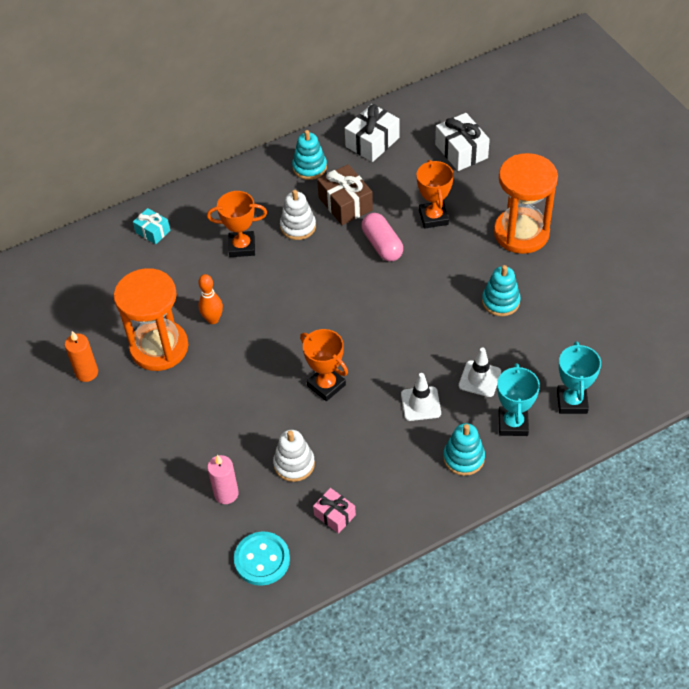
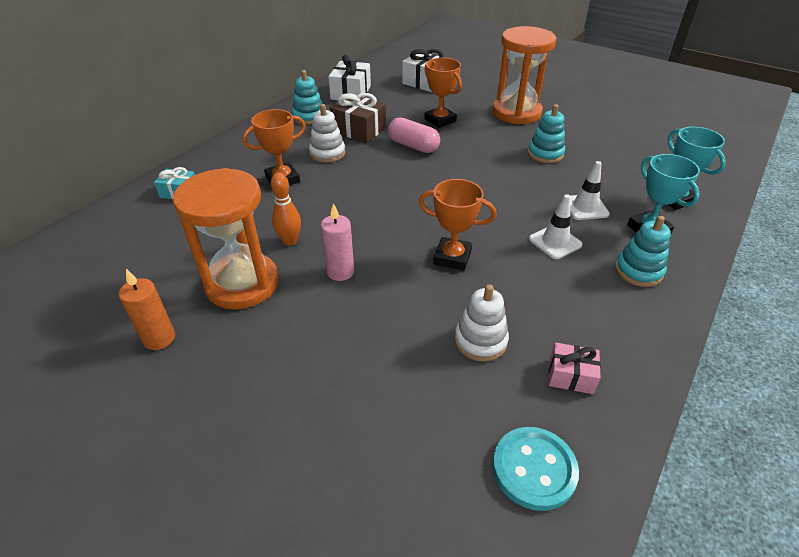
camera: 30 degrees left, 10 degrees down
pink candle [207,455,239,504] -> pink candle moved to [321,203,354,281]

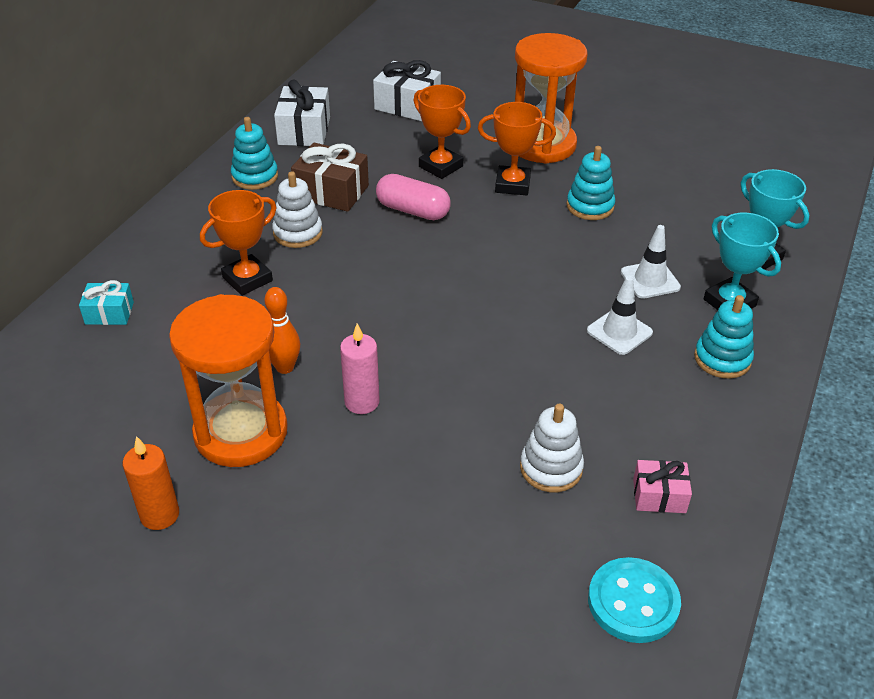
camera: 10 degrees left, 0 degrees up
orange trophy [419,179,496,271] -> orange trophy moved to [478,102,556,195]

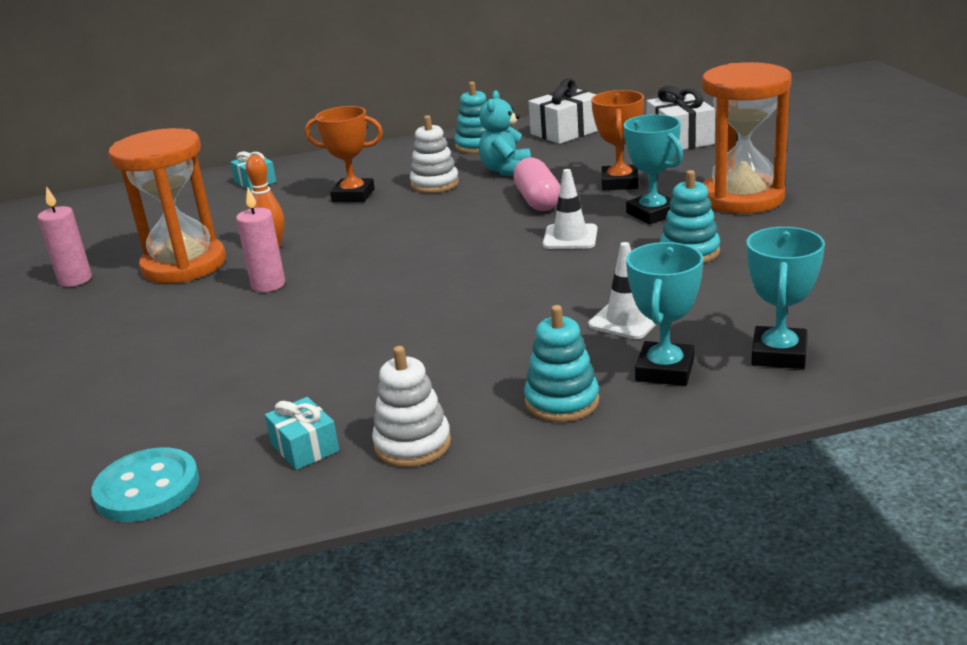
camera: 55 degrees right, 15 degrees down
orange candle [123,436,179,530] -> pink candle [38,186,92,287]
brown gift [291,143,369,212] -> turquoise teddy bear [479,91,531,176]
orange trophy [478,102,556,195] -> turquoise trophy [623,114,683,224]
white stacking toy [520,404,584,492] -> white stacking toy moved to [372,346,451,467]
white traffic cone [587,276,653,355] -> white traffic cone moved to [543,169,597,249]
pink gift [633,460,692,513] -> turquoise gift [265,397,339,470]

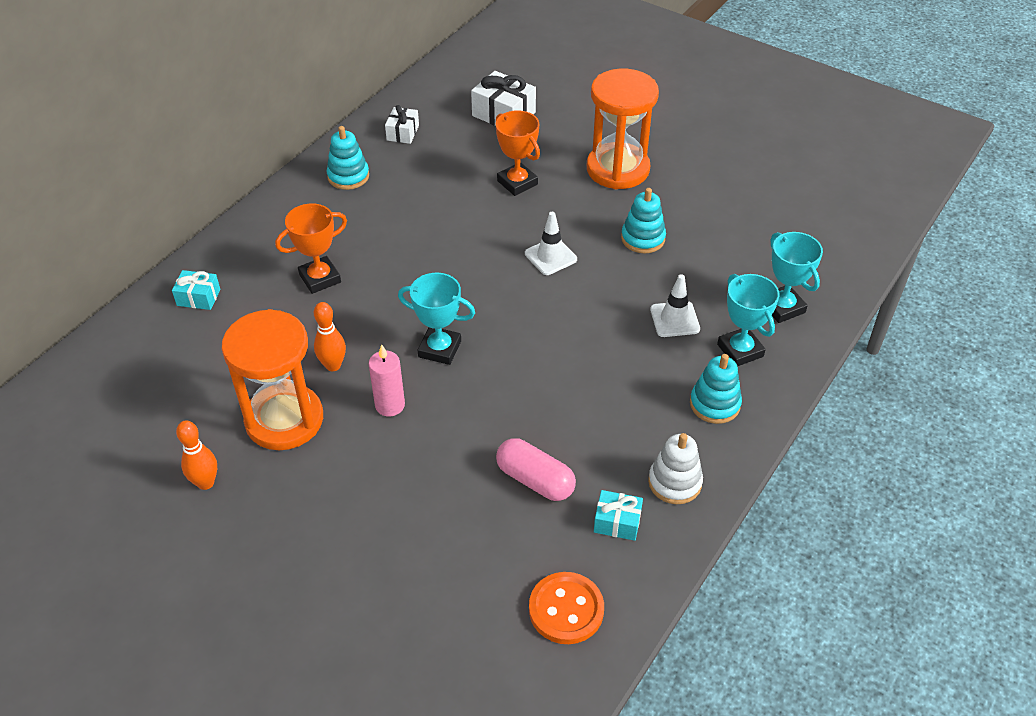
camera: 45 degrees left, 20 degrees up
pink candle [38,186,92,287] -> orange bowling pin [176,420,217,490]
turquoise button [91,448,199,522] -> orange button [529,572,604,644]
white stacking toy [410,115,459,193] -> none
turquoise teddy bear [479,91,531,176] -> none
pink capsule [513,158,560,211] -> pink capsule moved to [496,438,576,501]
white gift [528,78,598,144] -> white gift [385,105,419,144], size x0.60
turquoise trophy [623,114,683,224] -> turquoise trophy moved to [398,273,475,365]

